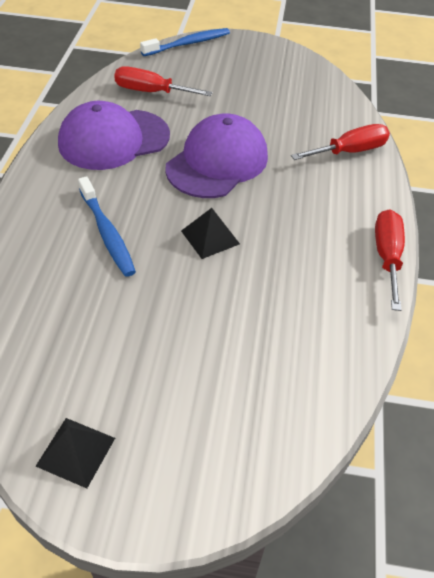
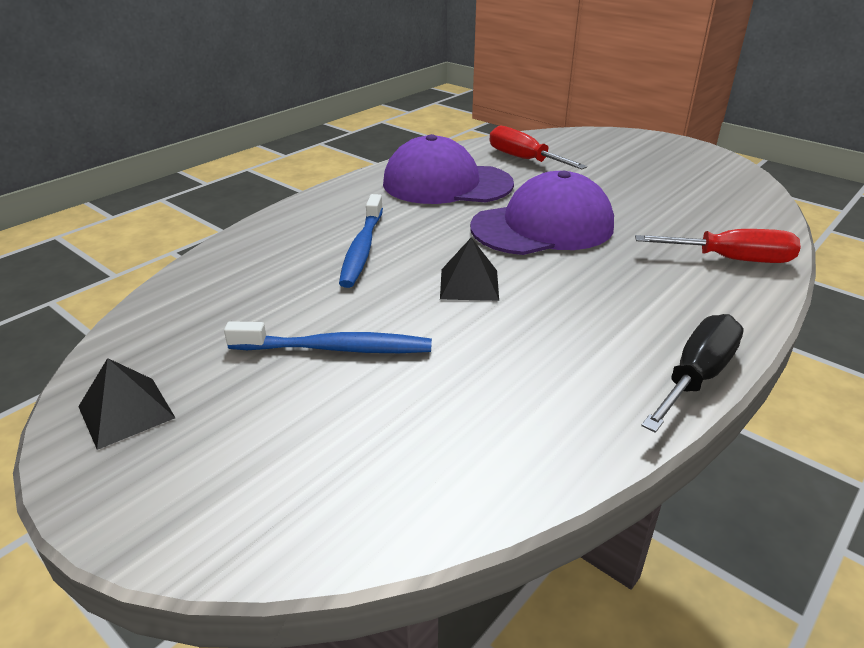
camera: 35 degrees right, 15 degrees down
blue toothbrush [140,28,230,56] -> blue toothbrush moved to [224,321,432,353]
red screwdriver [375,209,405,311] -> black screwdriver [641,314,744,433]

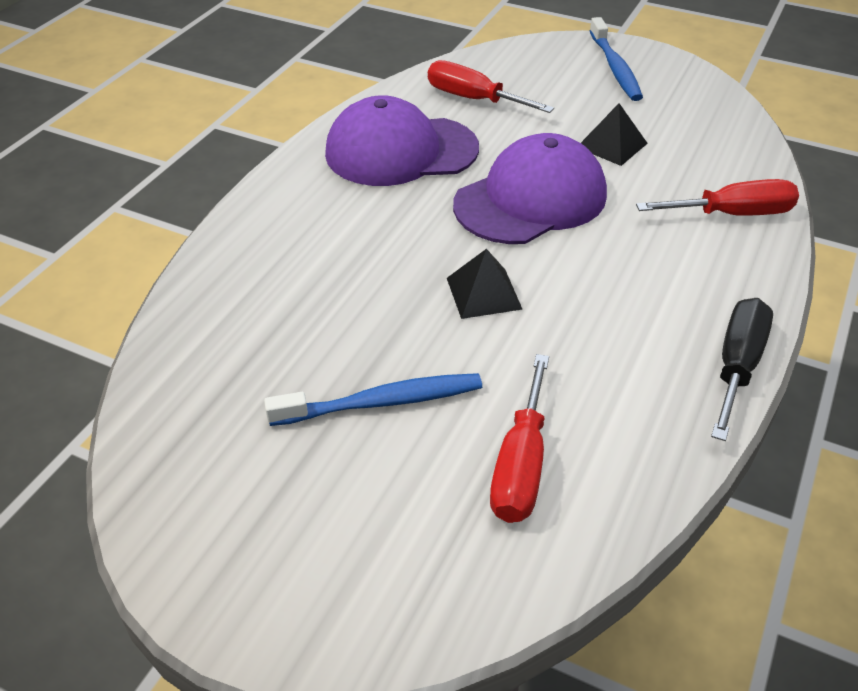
camera: 15 degrees left, 10 degrees up
black pyramid [78,358,175,450] -> black pyramid moved to [581,103,648,166]
blue toothbrush [339,194,383,288] -> blue toothbrush moved to [590,17,643,101]
none -> red screwdriver [490,354,549,523]

